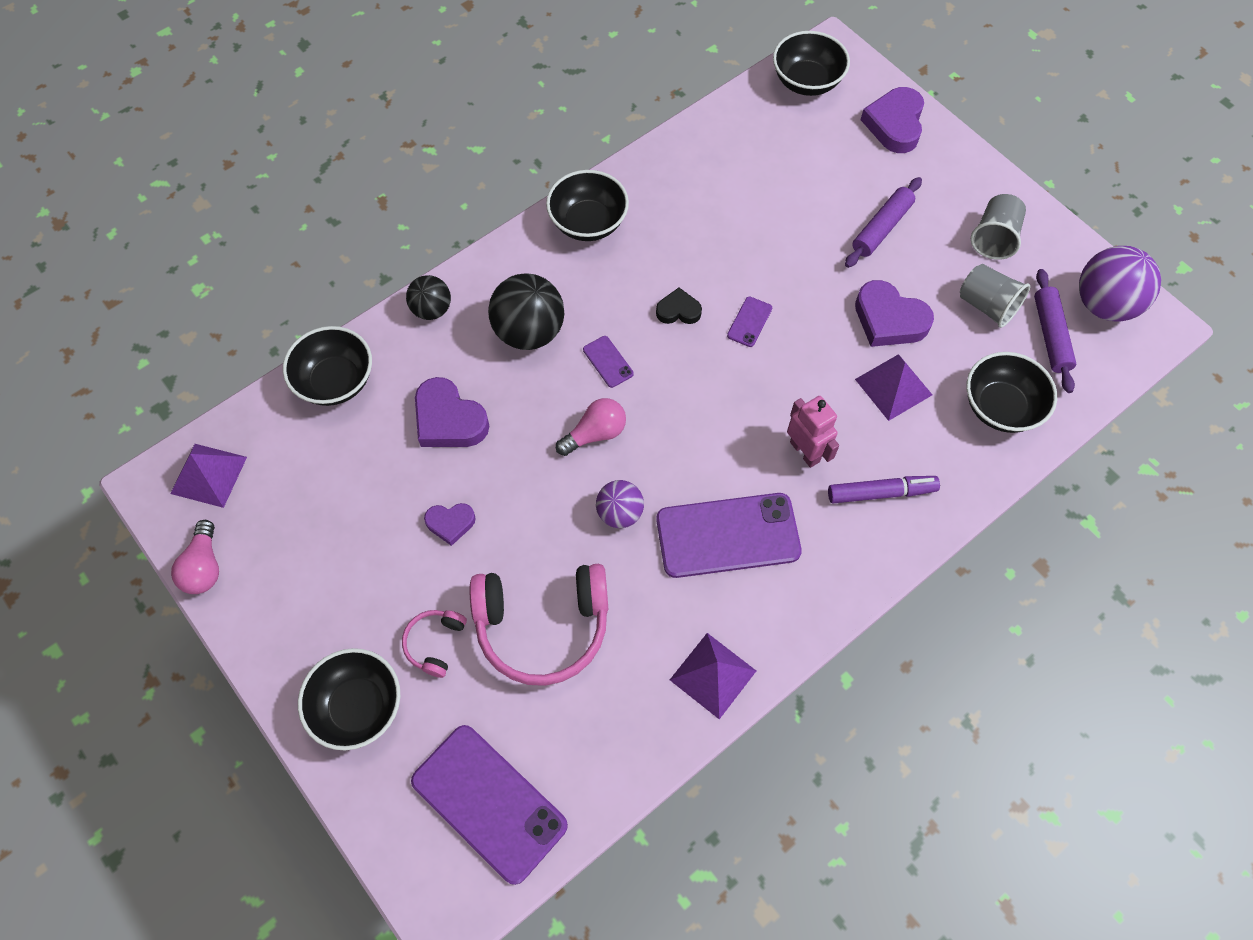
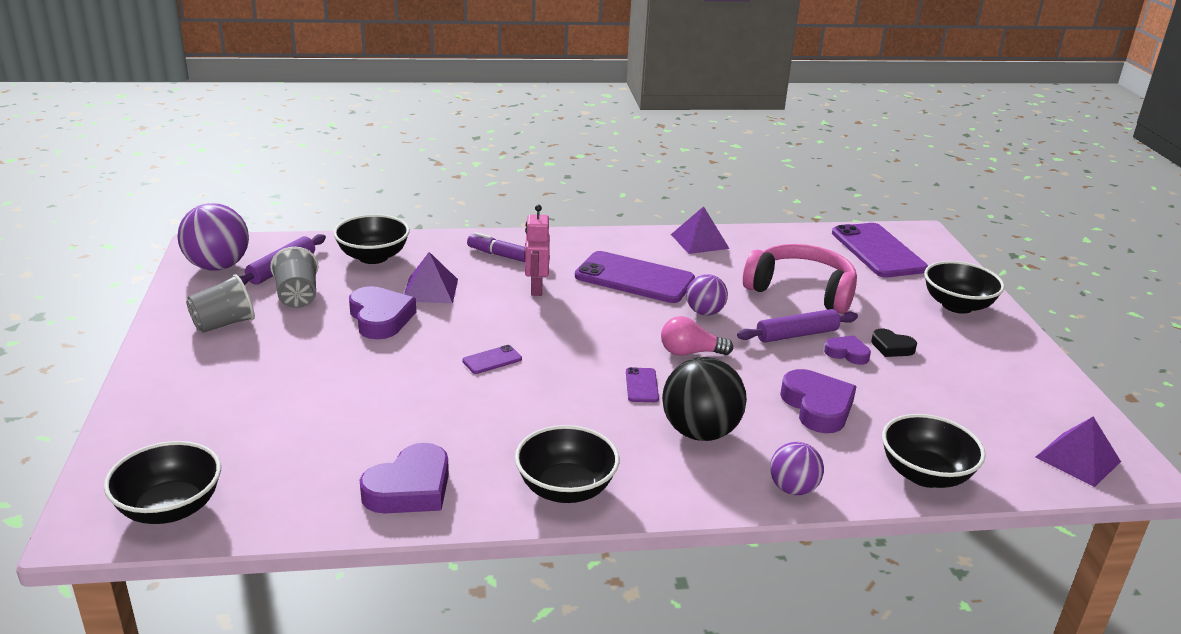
camera: 150 degrees left, 35 degrees down
pink light bulb [171,520,219,594] -> none
pink headphones [402,610,467,678] -> none
black ball [406,275,451,320] -> purple ball [770,442,824,495]
black heart [656,288,702,324] -> black heart moved to [871,329,917,357]
purple rolling pin [845,177,922,268] -> purple rolling pin moved to [737,309,858,343]
purple heart [861,87,924,153] -> purple heart moved to [360,443,449,514]

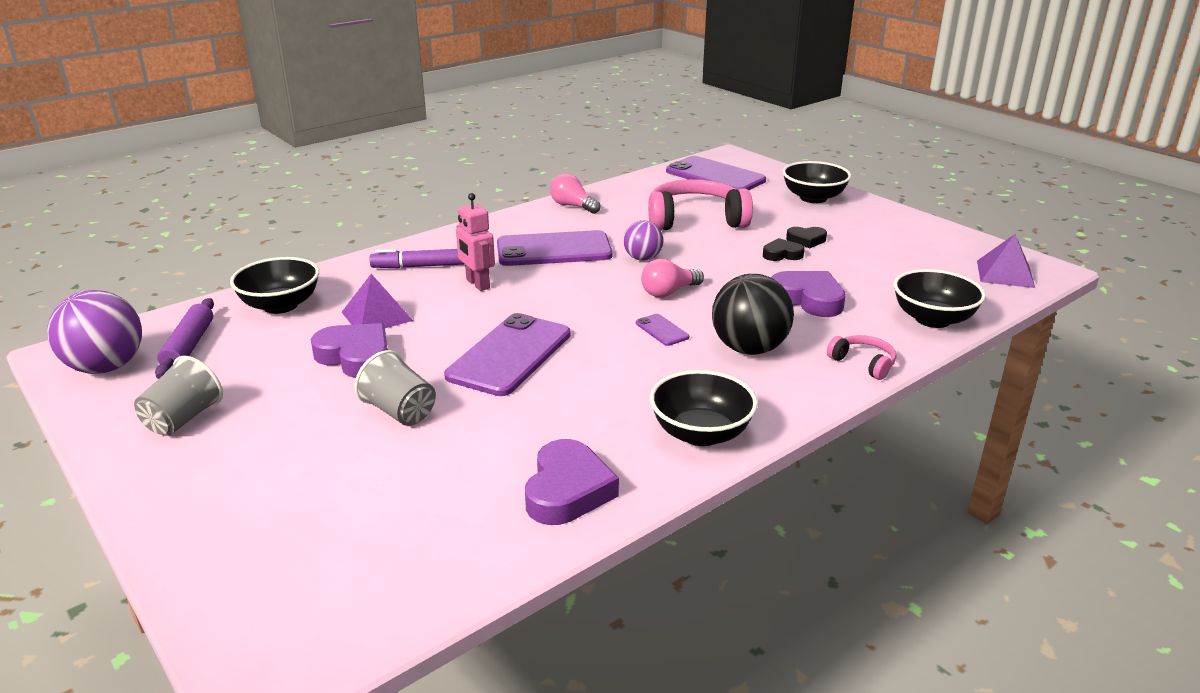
camera: 30 degrees left, 0 degrees up
black bowl [104,441,221,524] -> none
grey cup [270,247,319,308] -> grey cup moved to [354,350,436,426]
purple phone [462,345,522,374] -> purple phone [444,313,570,396], size x2.33
purple pyramid [671,206,730,254] -> pink light bulb [550,173,600,214]
purple rolling pin [737,309,858,343] -> none
purple ball [770,442,824,495] -> pink headphones [827,335,896,380]
purple heart [824,336,871,365] -> black heart [763,238,804,261]

